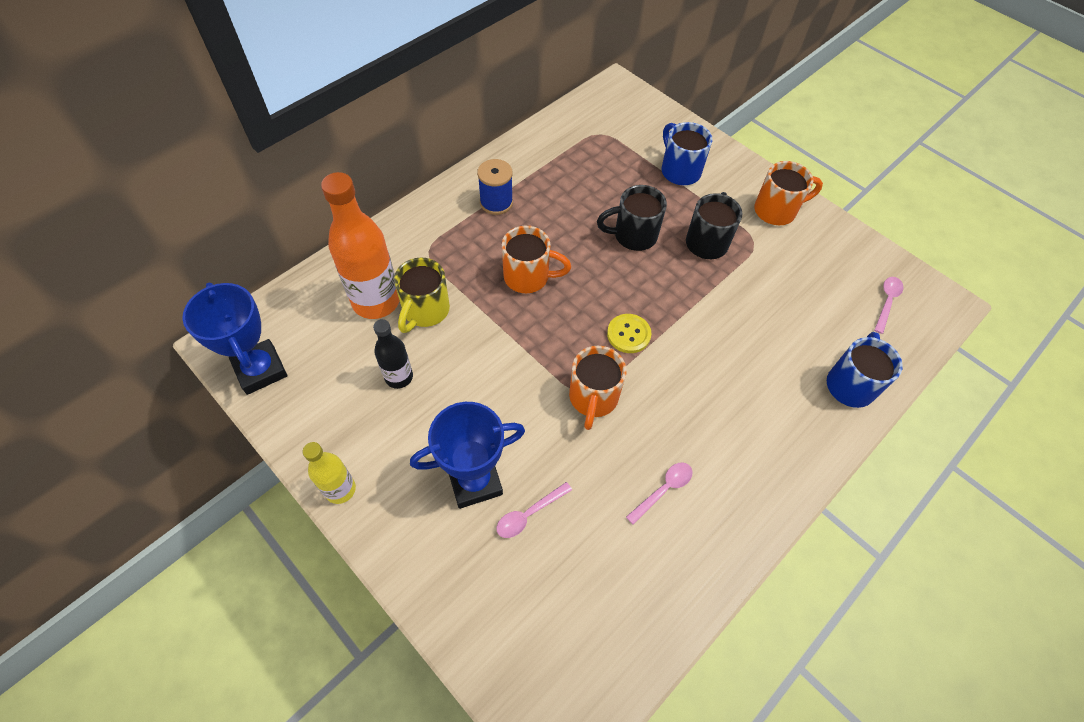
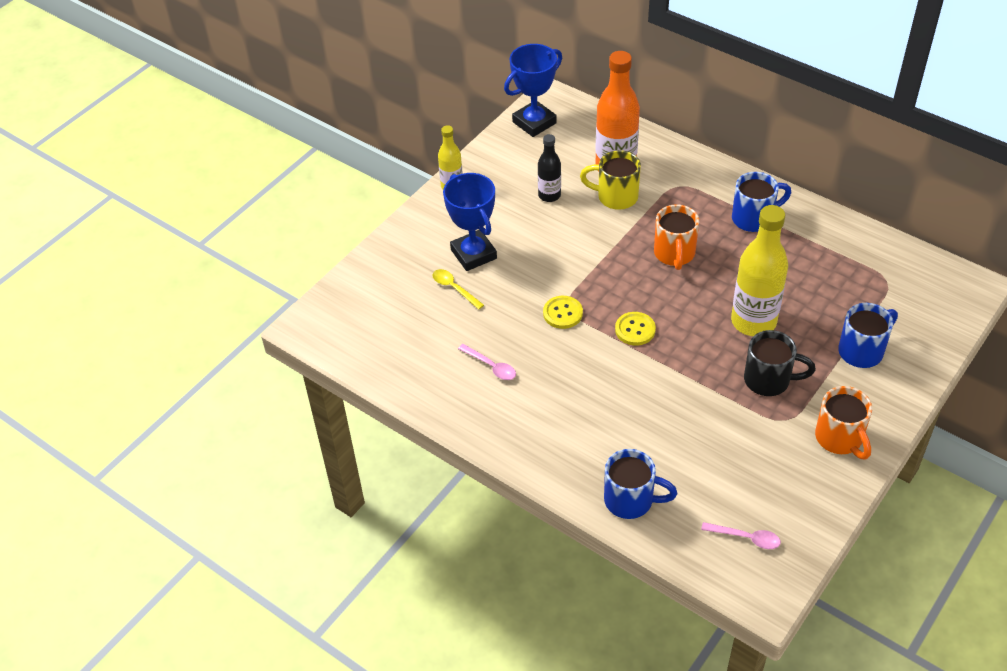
camera: 85 degrees right, 10 degrees down
blue spool [477,159,513,215] -> blue mug [732,172,791,232]
pink spoon [497,482,572,538] -> yellow spoon [433,269,484,310]
orange mug [569,346,627,430] -> yellow button [543,296,583,329]
black mug [597,185,667,251] -> yellow bottle [731,205,788,336]

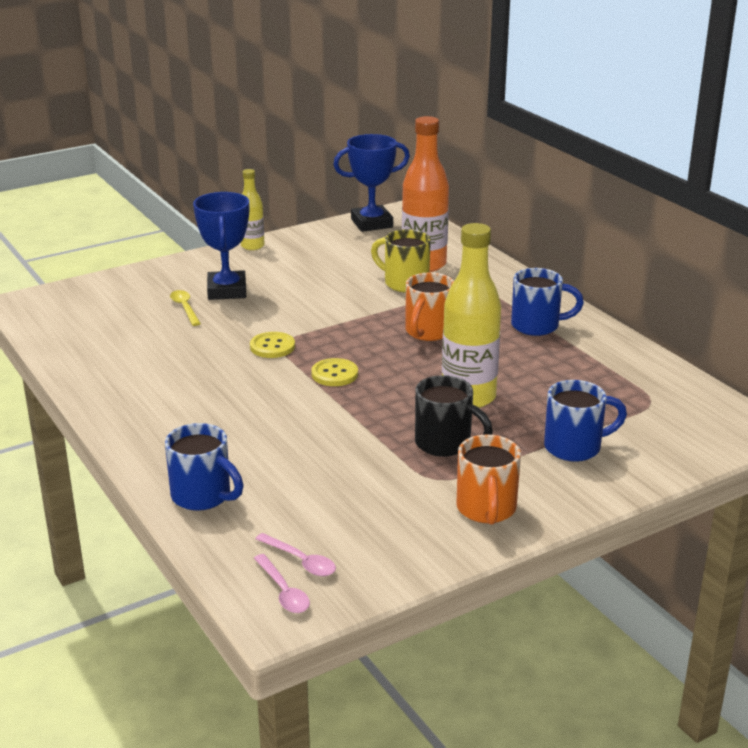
camera: 20 degrees right, 20 degrees down
pink spoon [458,344,516,380] -> pink spoon moved to [254,554,310,613]
black bottle [538,134,561,202] -> none

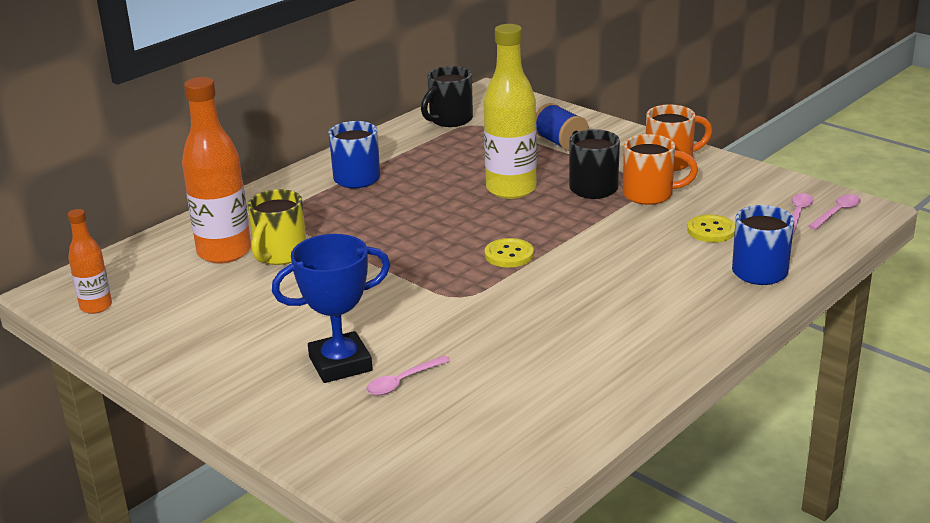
camera: 105 degrees left, 0 degrees up
yellow spoon [170,290,201,326] -> pink spoon [366,355,450,396]
yellow bottle [241,169,264,250] -> none
yellow button [250,332,295,358] -> yellow button moved to [687,214,735,242]
blue trophy [333,134,410,232] -> orange bottle [68,209,112,314]
orange mug [406,272,454,341] -> orange mug moved to [623,134,698,205]
blue mug [544,380,627,462] -> blue spool [536,103,589,151]
none -> black mug [421,66,473,127]

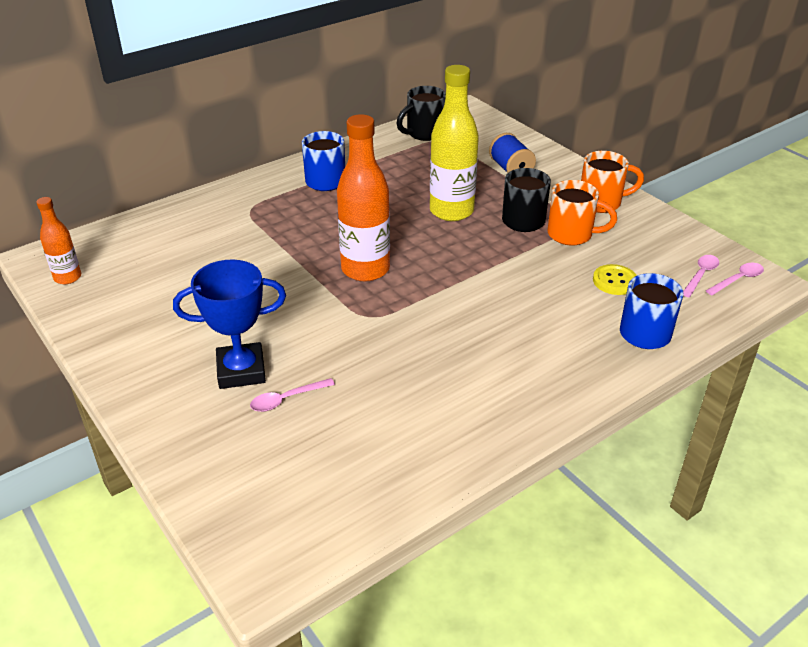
camera: 10 degrees right, 10 degrees up
orange bottle [182,77,251,264] -> orange bottle moved to [337,114,390,281]
yellow mug [247,189,306,265] -> none
yellow button [485,238,534,267] -> none

